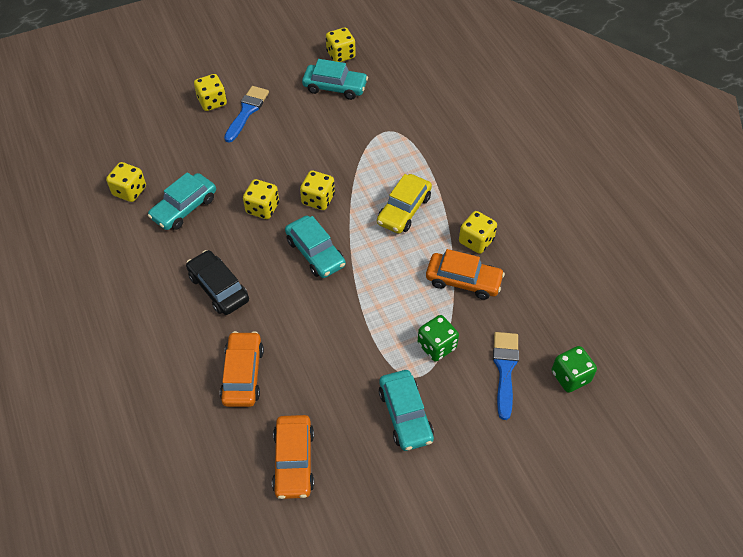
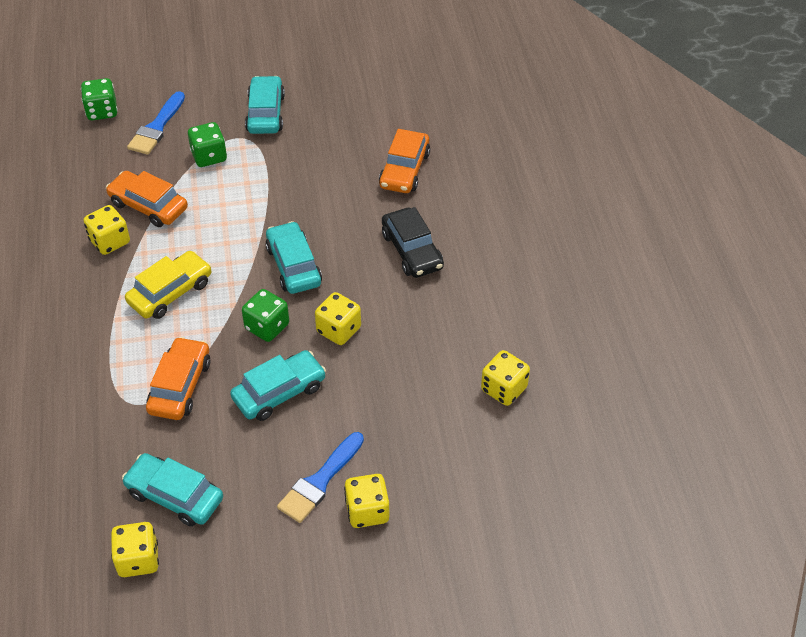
camera: 165 degrees left, 5 degrees down
turquoise car [148,172,216,230] -> turquoise car moved to [230,350,326,421]
orange car [272,415,314,499] -> orange car moved to [146,337,210,420]
yellow dice [300,171,335,210] -> green dice [242,289,289,342]

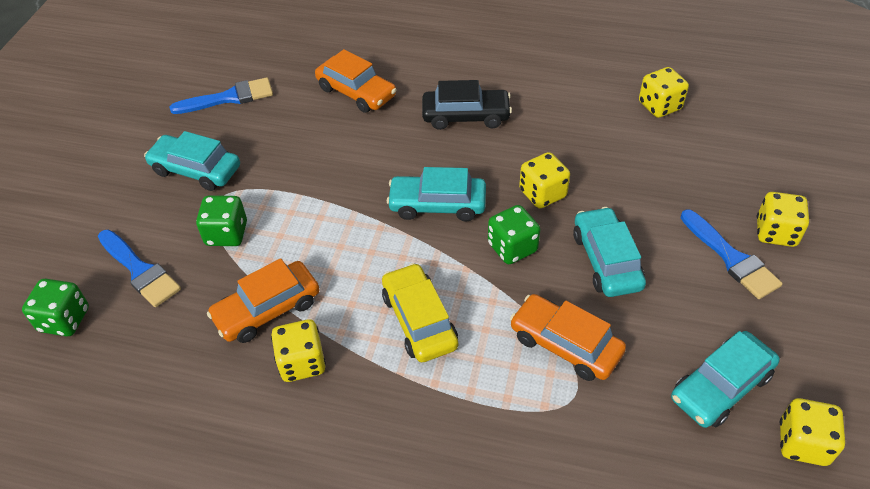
camera: 65 degrees left, 0 degrees up
none -> blue brush [170,77,273,114]

